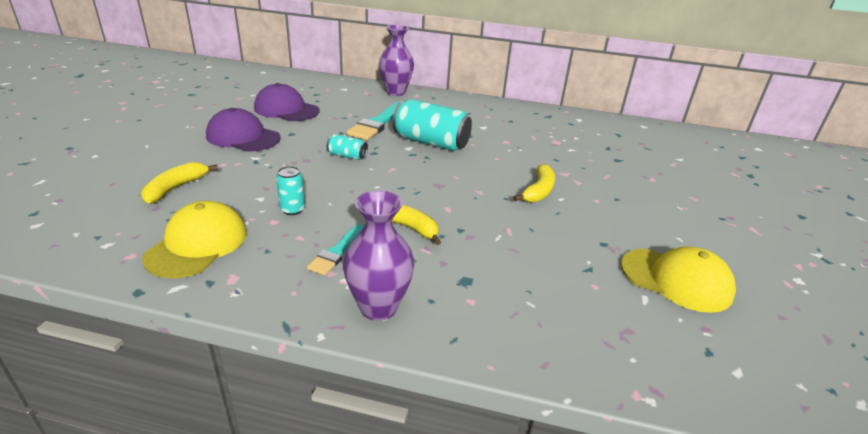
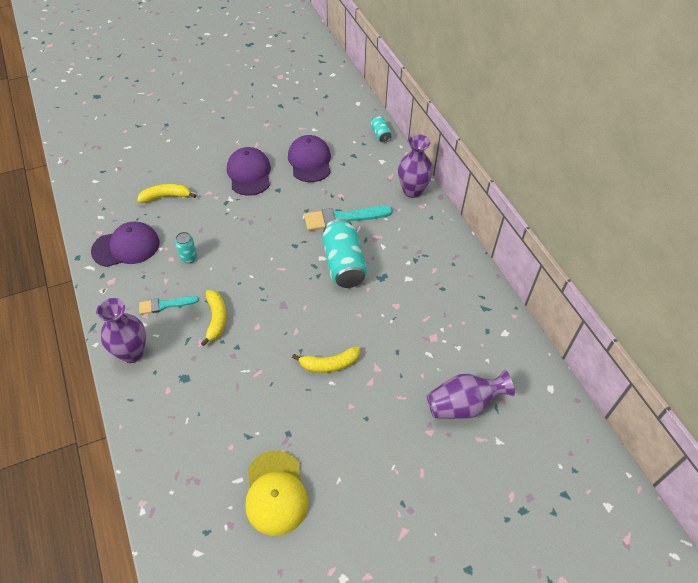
camera: 55 degrees right, 20 degrees up
yellow cap [142,201,247,278] -> purple cap [91,222,160,267]
turquoise can [327,134,368,160] -> turquoise can moved to [371,116,391,143]
none -> purple vase [427,370,515,419]

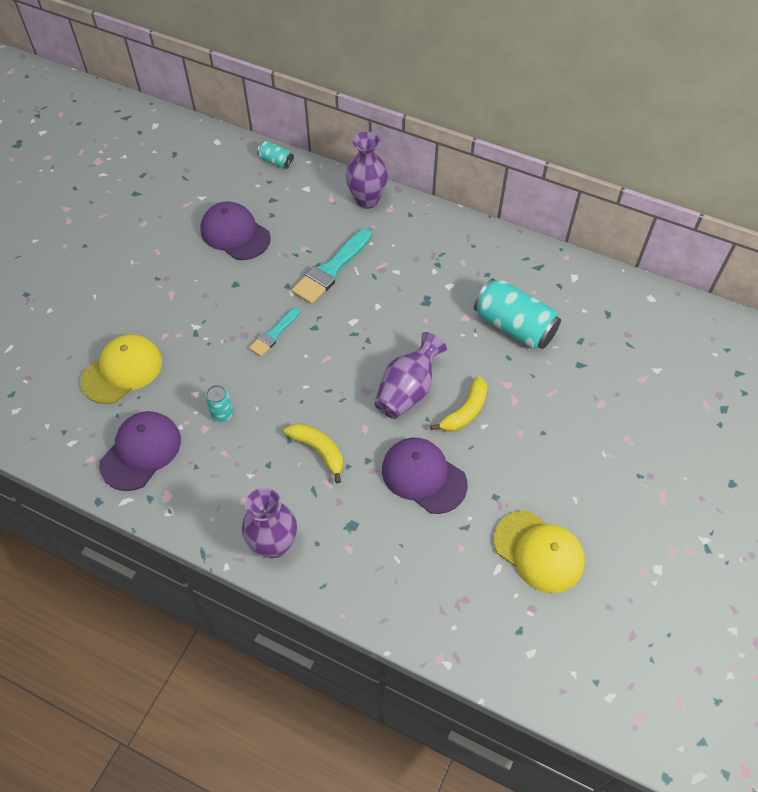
camera: 40 degrees left, 5 degrees up
yellow banana [137,184,196,203] -> yellow cap [81,334,162,404]
turquoise brush [139,296,199,314] -> turquoise brush moved to [249,307,300,357]
purple cap [227,147,271,196] -> purple cap moved to [382,438,468,514]
turquoise can [322,219,367,288] -> turquoise can moved to [474,278,561,349]
purple vase [427,370,515,419] -> purple vase moved to [374,332,447,419]

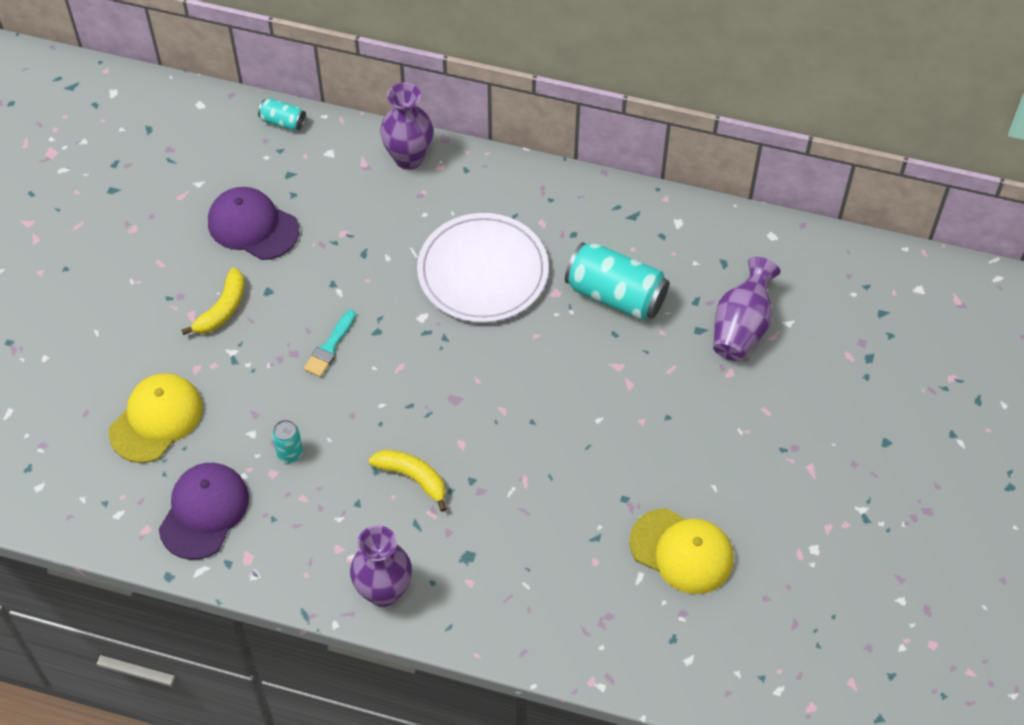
camera: 10 degrees left, 0 degrees up
turquoise brush [292,229,372,304] -> none
purple vase [374,332,447,419] -> purple vase moved to [713,257,781,361]
purple cap [382,438,468,514] -> none
yellow banana [430,376,487,432] -> yellow banana moved to [181,267,245,335]
none -> white plate [417,213,549,323]

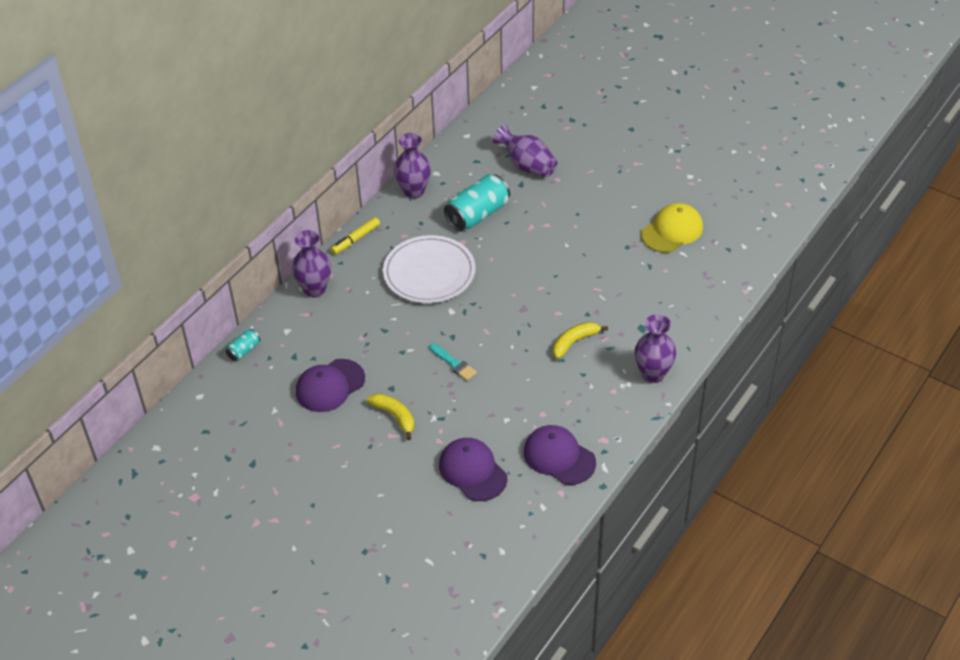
camera: 70 degrees left, 10 degrees down
yellow cap [109,373,203,463] -> purple cap [439,438,507,501]
turquoise can [272,420,303,463] -> none
none -> yellow marker [331,217,380,254]
none -> purple vase [394,133,431,199]

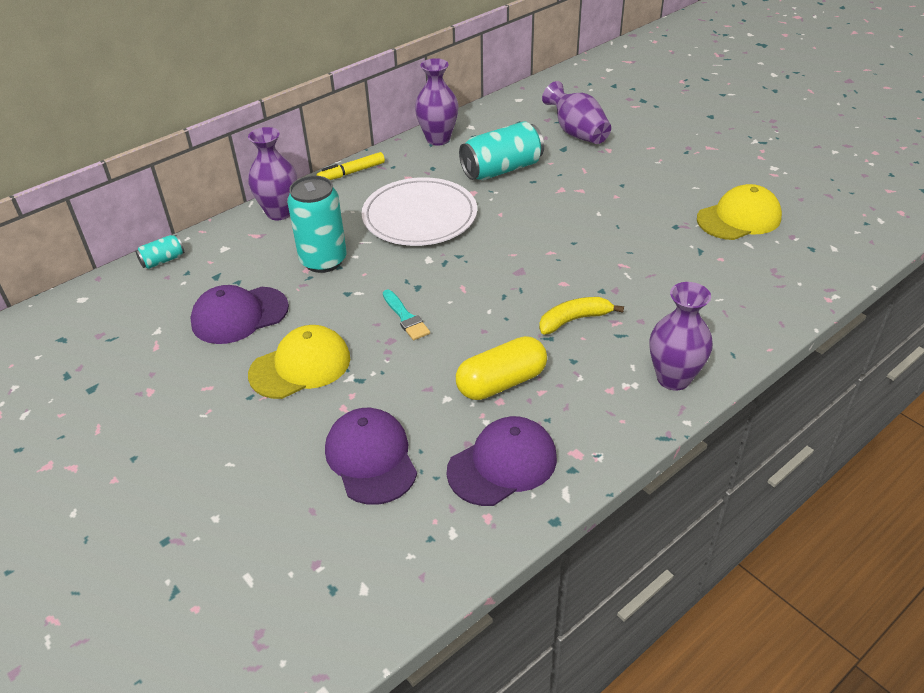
camera: 15 degrees right, 5 degrees down
yellow banana [367,393,414,440] -> yellow cap [248,325,350,399]
purple cap [524,425,596,485] -> purple cap turned 90 degrees clockwise [447,416,557,506]
none -> turquoise can [287,176,347,273]
none -> yellow capsule [456,336,547,400]

